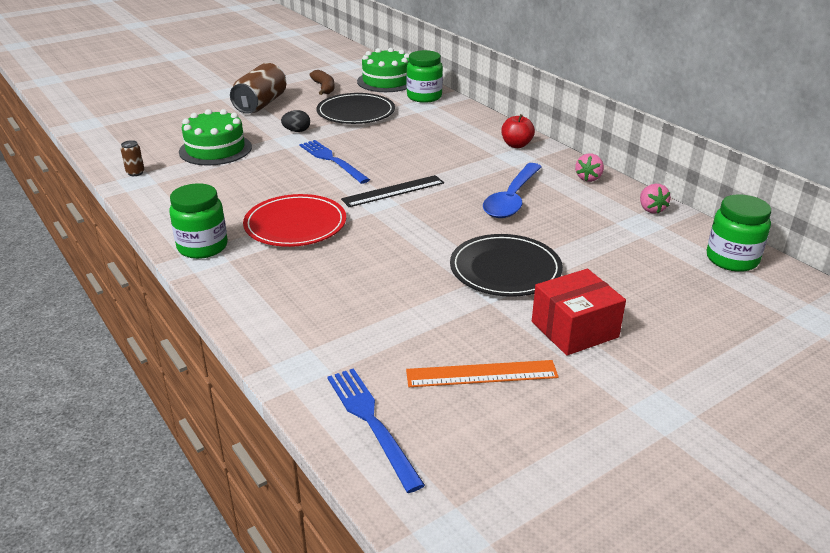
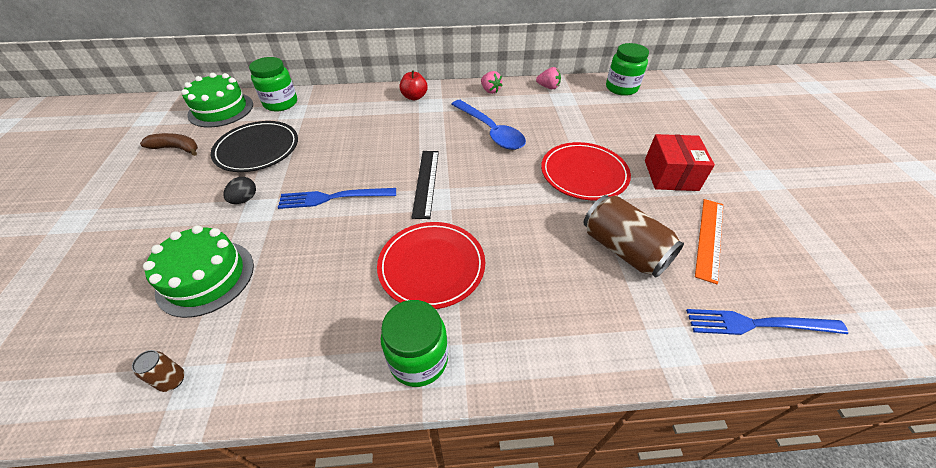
camera: 60 degrees left, 15 degrees up
brown can [230,63,286,114] -> brown can moved to [584,195,684,278]
black plate [450,234,563,297] -> red plate [541,142,631,200]

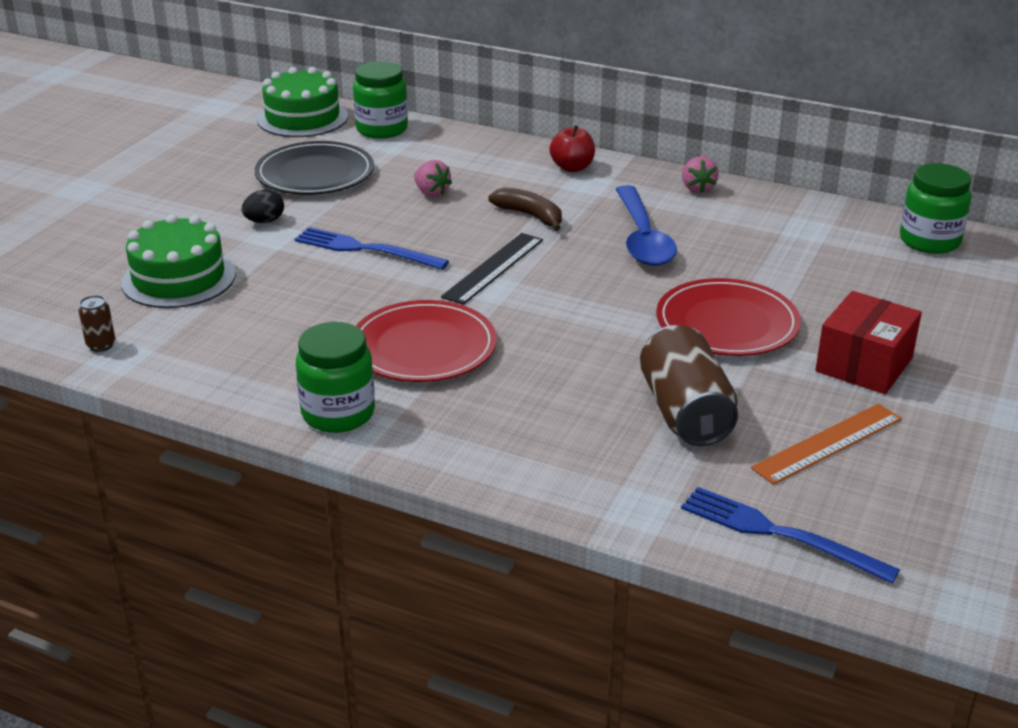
camera: 30 degrees right, 15 degrees down
brown banana [140,133,198,156] -> brown banana moved to [489,187,562,231]
pink strawberry [536,67,561,89] -> pink strawberry moved to [414,160,452,197]

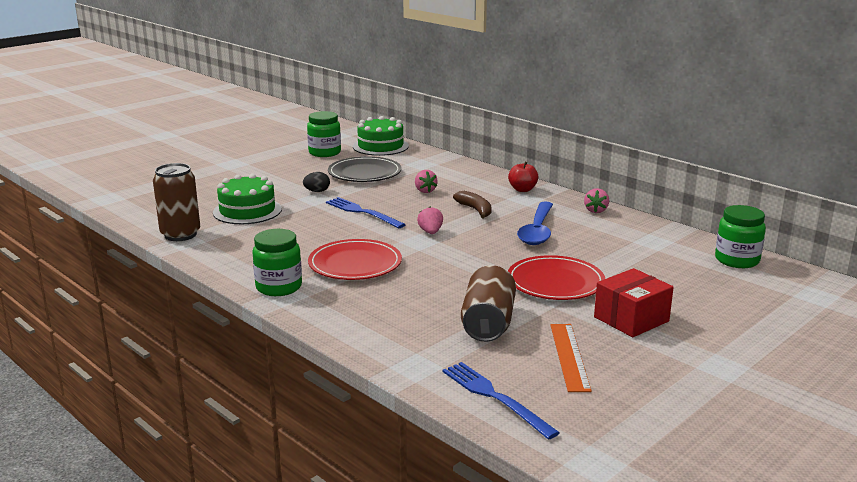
camera: 20 degrees right, 10 degrees down
brown can [79,295,115,352] -> brown can [153,163,200,241], size x2.29
green jar [353,61,408,139] -> green jar moved to [307,111,341,157]
black ruler [441,233,543,305] -> pink strawberry [417,207,443,234]
orange ruler [751,404,902,485] -> orange ruler turned 75 degrees counterclockwise [550,324,592,392]

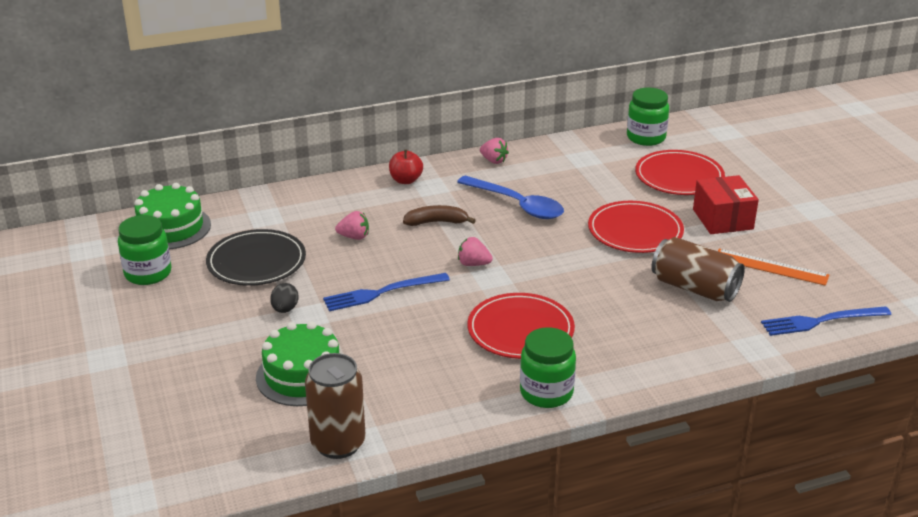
camera: 65 degrees left, 10 degrees up
none -> red plate [635,150,725,195]

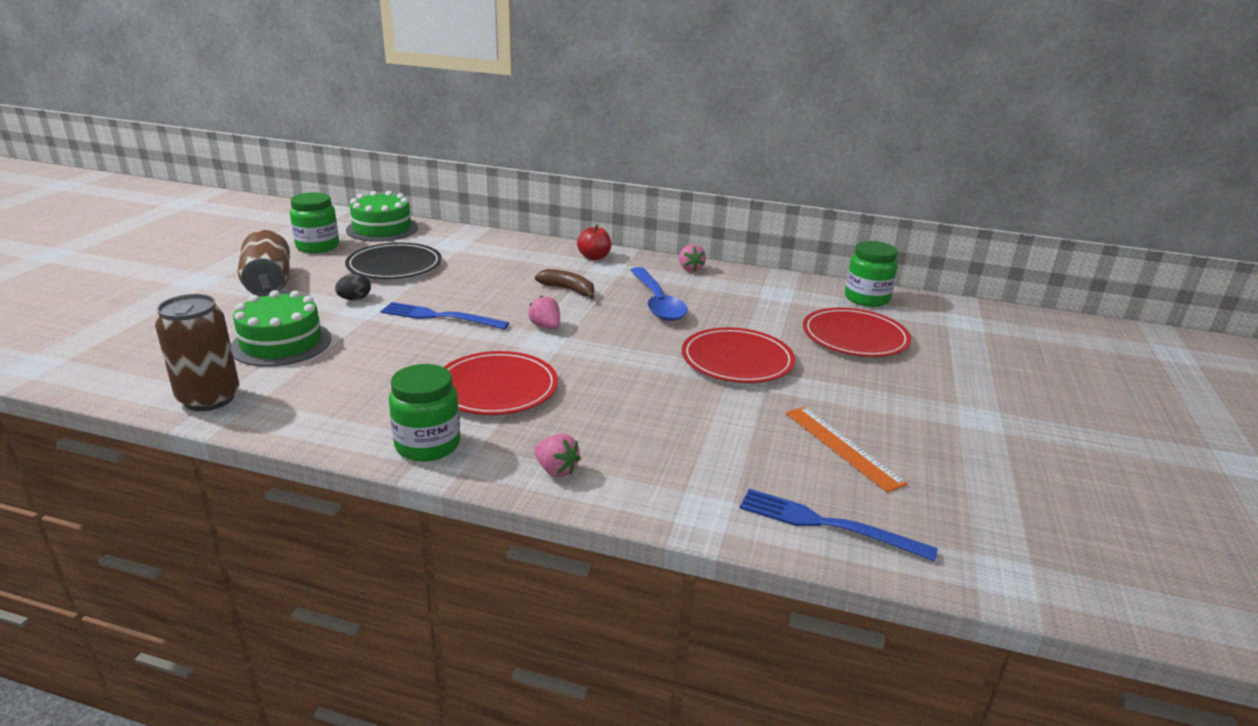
camera: 35 degrees right, 5 degrees down
pink strawberry [335,211,369,240] -> pink strawberry moved to [534,434,581,477]
brown can [651,237,745,302] -> brown can moved to [238,230,290,296]
red box [693,175,759,234] -> none

